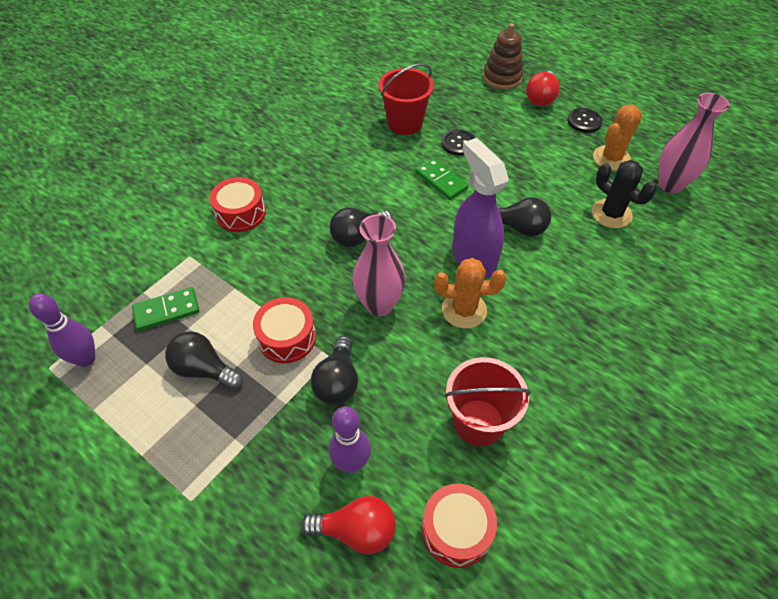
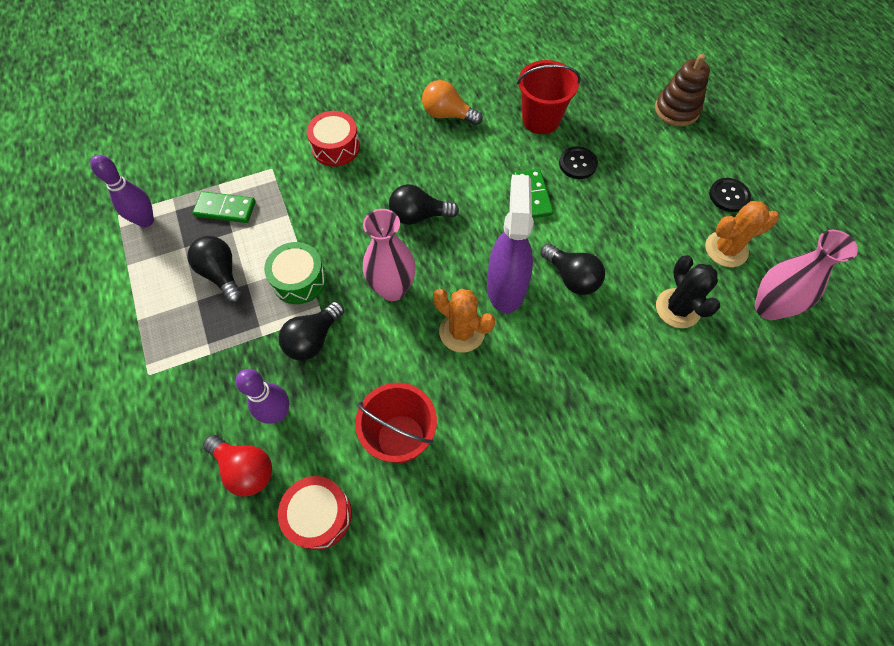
camera: 30 degrees right, 10 degrees up
red drum [253,297,316,363] -> green drum [264,242,327,304]
red light bulb [526,71,560,106] -> none
none -> orange light bulb [422,80,483,125]

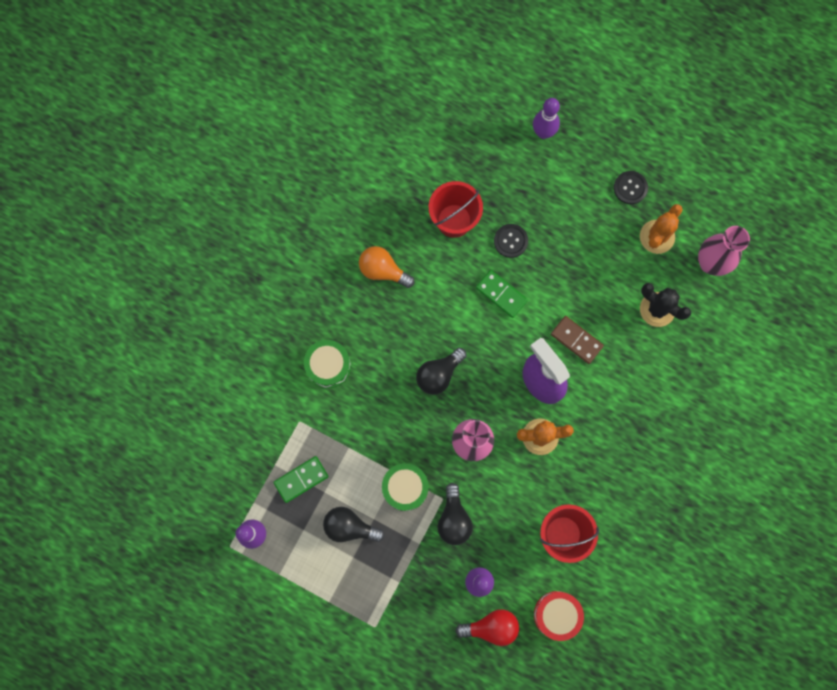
camera: 40 degrees left, 15 degrees up
red drum [307,111,360,167] -> green drum [304,340,351,388]
orange light bulb [422,80,483,125] -> orange light bulb turned 45 degrees clockwise [359,246,414,288]
black light bulb [541,244,605,295] -> brown domino [551,316,604,364]
brown stacking toy [655,54,710,126] -> purple bowling pin [533,98,560,139]

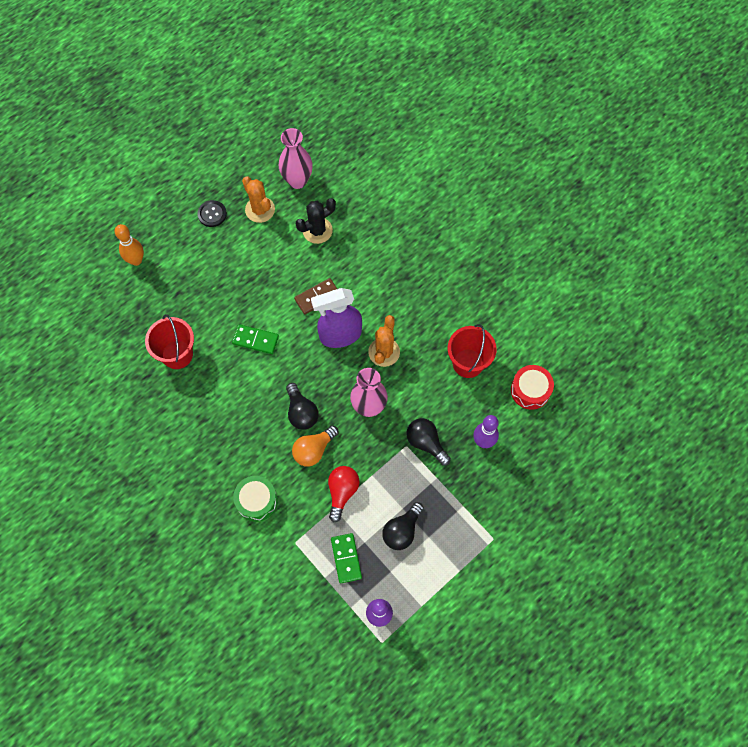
camera: 70 degrees left, 10 degrees down
orange light bulb [359,246,414,288] -> orange light bulb moved to [292,425,339,466]
green drum [382,463,428,511] -> none
black light bulb [437,483,473,545] -> black light bulb turned 150 degrees counterclockwise [406,418,451,465]
red light bulb [455,609,519,646] -> red light bulb moved to [328,466,360,522]
green domino [476,270,528,318] -> green domino turned 45 degrees clockwise [232,324,279,354]
black button [494,224,528,258] -> none
purple bowling pin [533,98,560,139] -> orange bowling pin [115,224,144,266]

